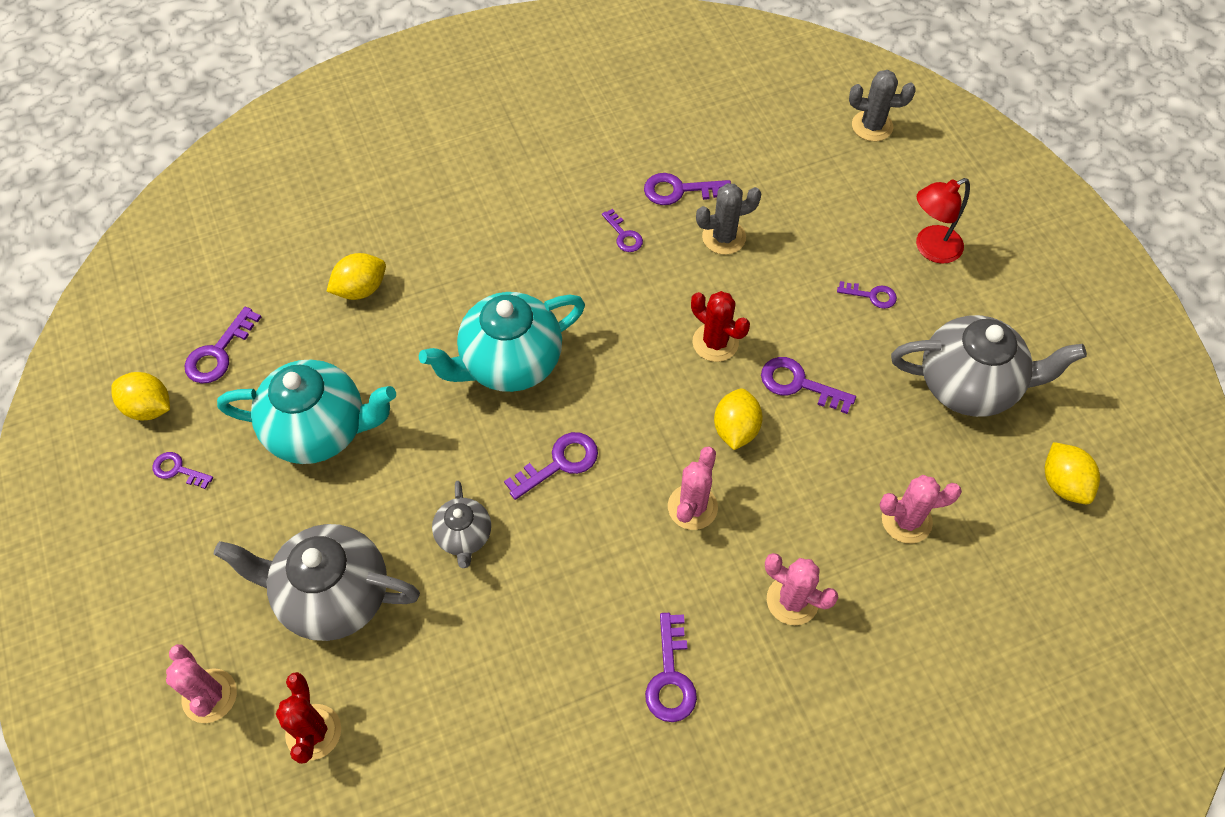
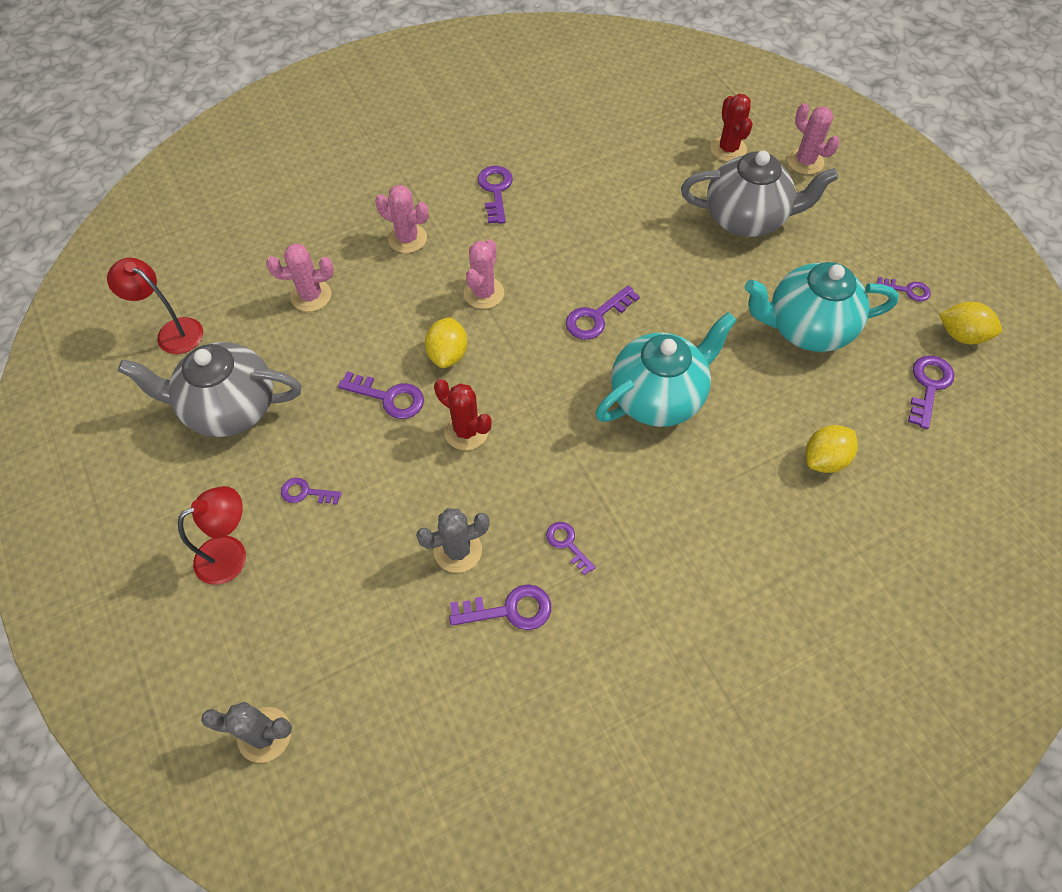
camera: 175 degrees right, 0 degrees up
grey teapot [432,481,491,568] -> none
yellow lemon [1045,442,1100,504] -> red lamp [107,258,203,354]

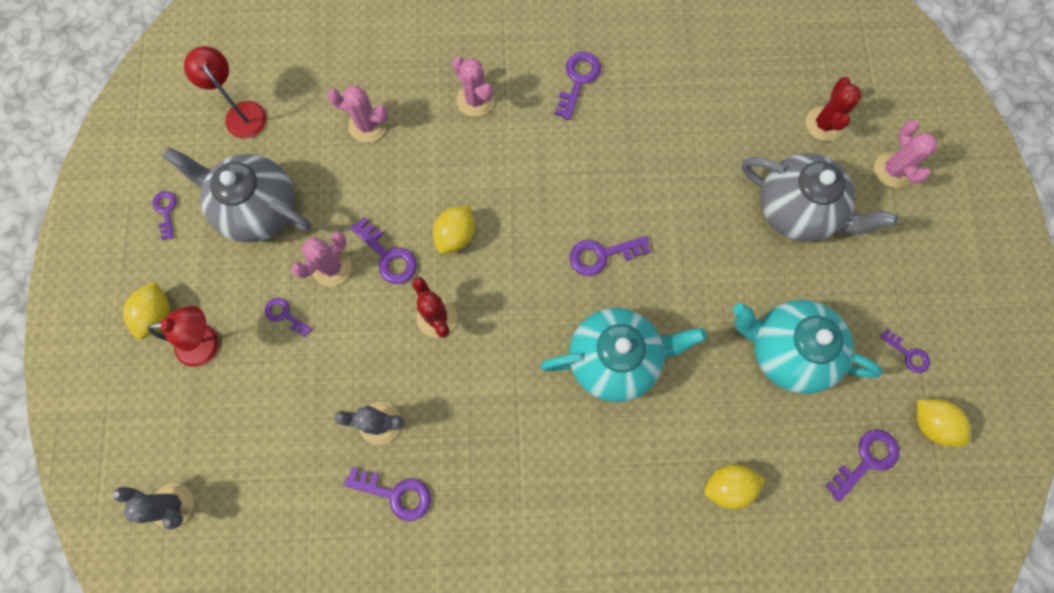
camera: 25 degrees right, 15 degrees up
pink cactus [464,239,504,309] -> pink cactus moved to [291,231,352,286]
purple key [546,522,596,575] -> purple key moved to [153,191,177,240]
none -> yellow lemon [123,282,170,339]

